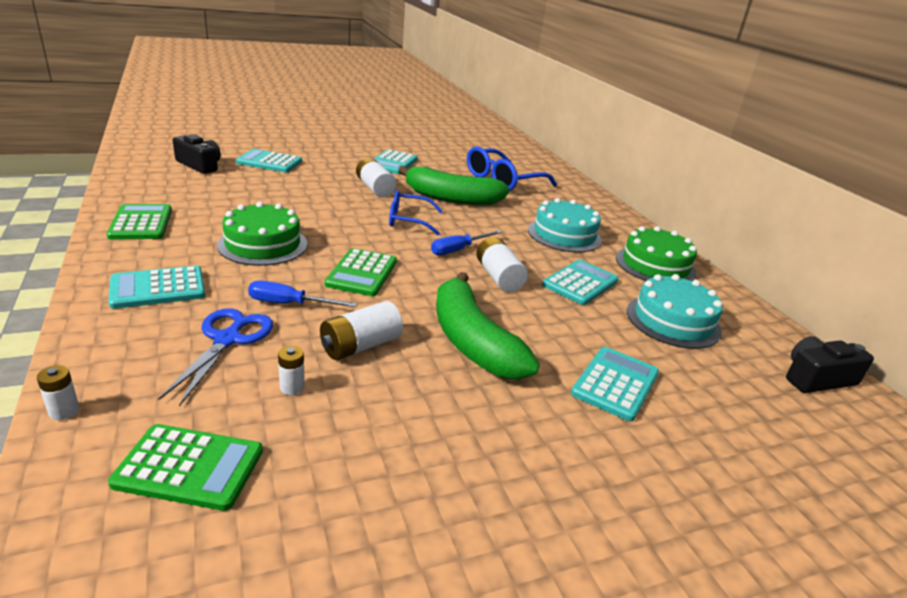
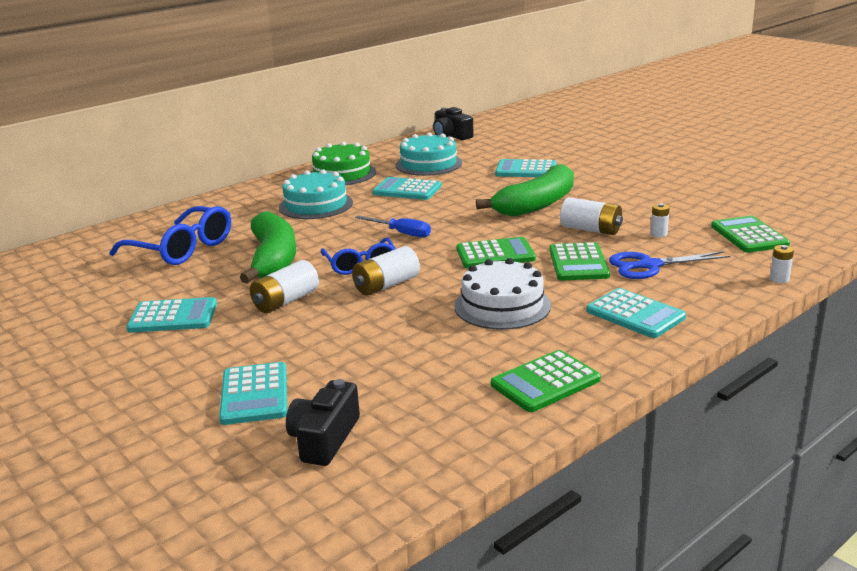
camera: 105 degrees left, 5 degrees down
green cake [217,202,307,266] -> white cake [454,258,551,330]
blue screwdriver [248,281,357,307] -> green calculator [549,242,610,280]
white battery [476,237,528,292] -> white battery moved to [352,246,420,296]

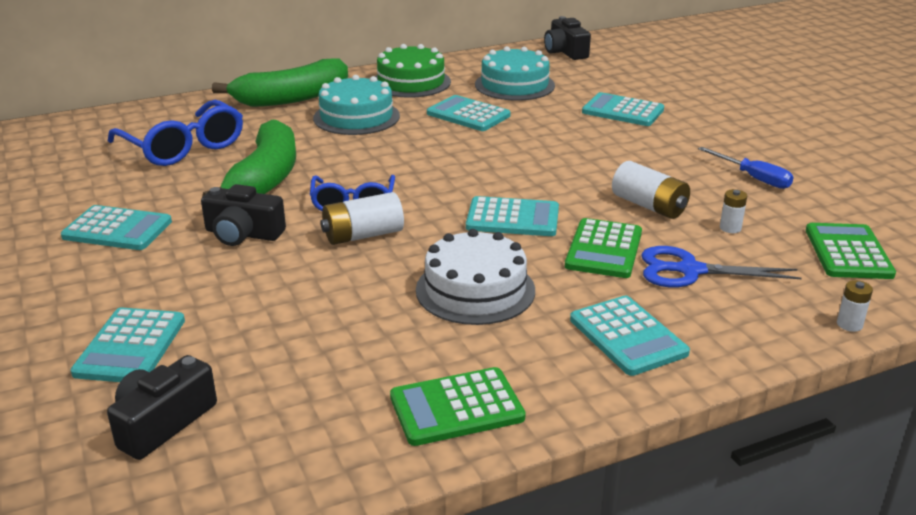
camera: 15 degrees right, 5 degrees up
white battery [250,260,319,313] -> black camera [201,184,286,246]
blue screwdriver [355,216,431,237] -> blue screwdriver moved to [698,147,794,189]
green calculator [457,237,536,268] -> turquoise calculator [466,196,559,236]
green banana [476,164,574,217] -> green banana moved to [212,58,348,107]

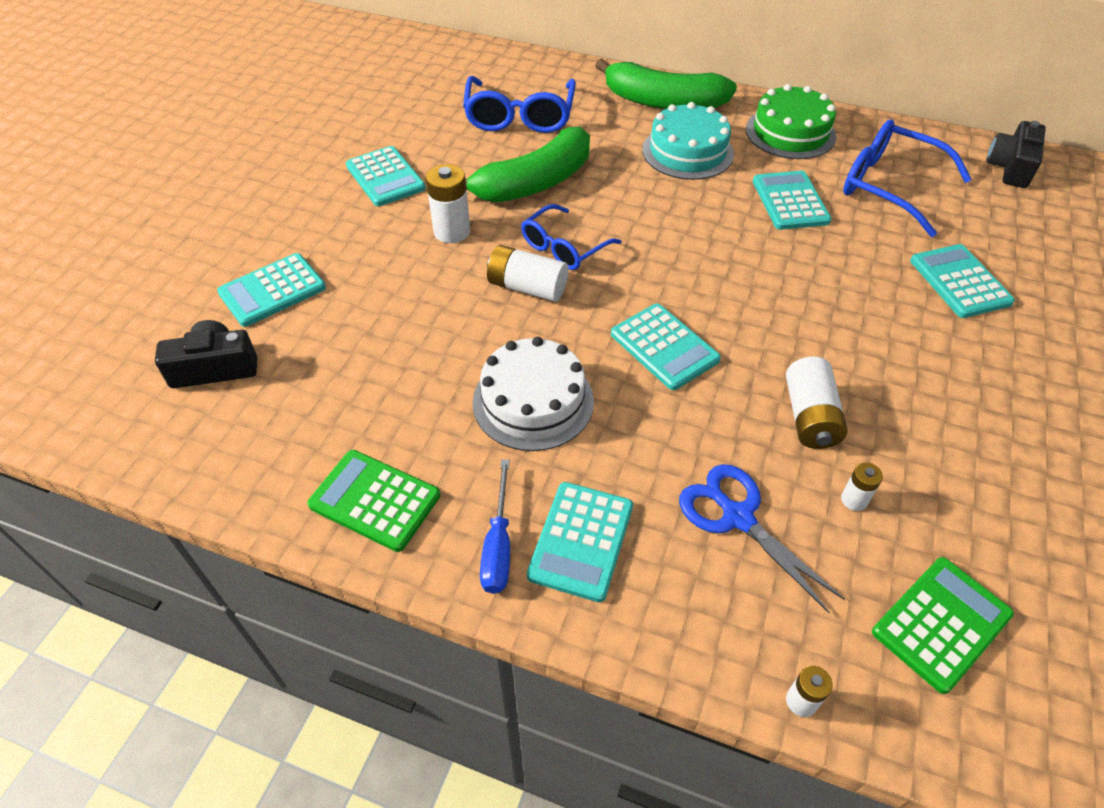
camera: 45 degrees right, 20 degrees up
black camera [201,184,286,246] -> white battery [426,164,471,243]
turquoise cake [475,46,555,101] -> blue glasses [843,120,972,237]
green calculator [565,218,642,278] -> none
blue screwdriver [698,147,794,189] -> blue screwdriver moved to [480,459,510,594]

